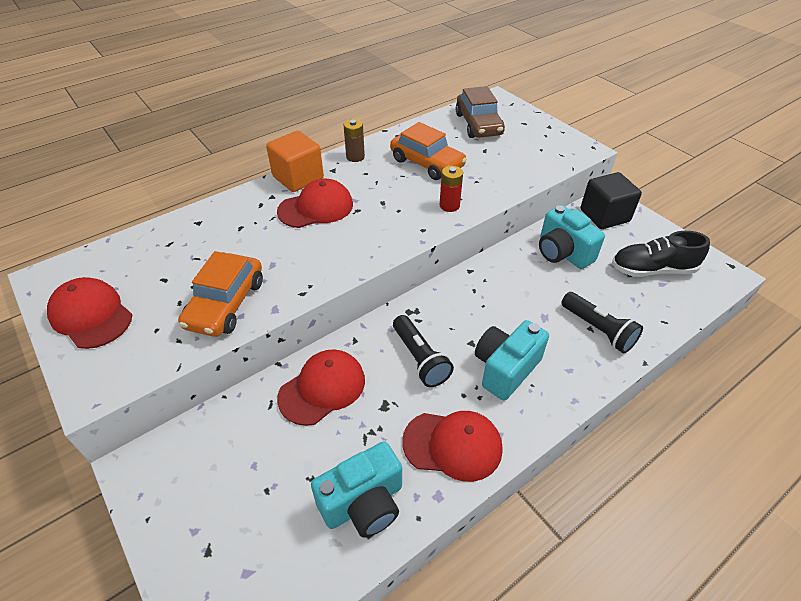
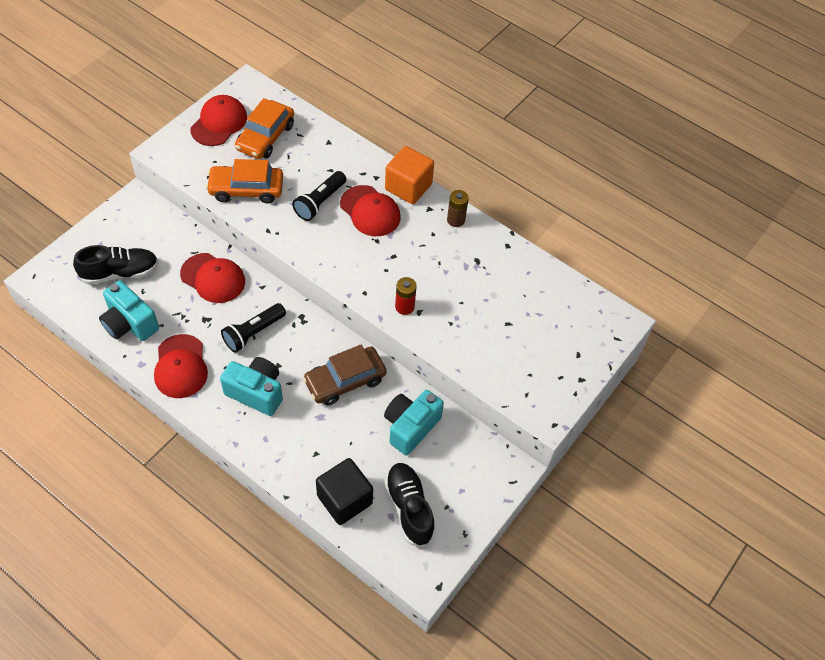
camera: 70 degrees right, 10 degrees up
orange car [390,122,467,180] -> orange car moved to [235,98,294,159]
brown car [456,86,505,138] -> brown car moved to [303,344,387,406]
black flashlight [562,292,643,353] -> black flashlight moved to [292,171,346,221]
black cube [581,172,642,229] -> black cube moved to [316,458,373,525]
none -> black shoe [73,245,159,285]

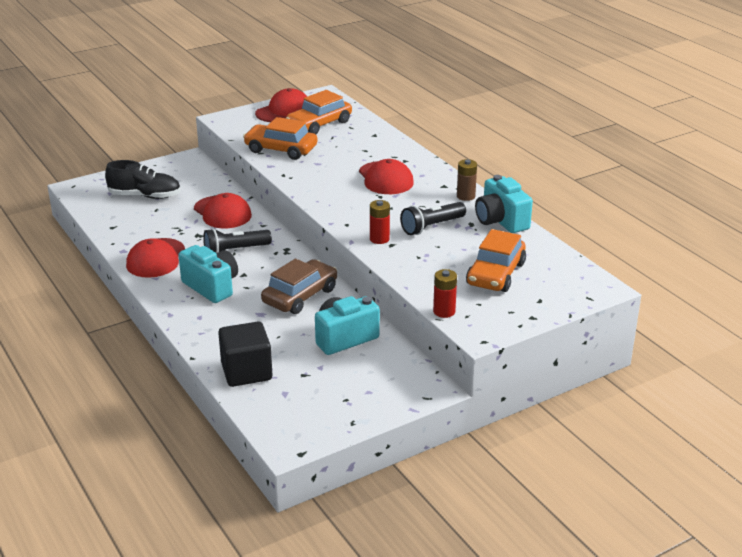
camera: 25 degrees right, 25 degrees down
turquoise camera [99,281,159,341] -> turquoise camera moved to [475,175,533,233]
black flashlight [292,171,346,221] -> black flashlight moved to [400,202,466,235]
brown car [303,344,387,406] -> brown car turned 135 degrees clockwise [261,259,337,314]
orange cube [385,146,434,204] -> none
black shoe [385,463,435,547] -> none
none -> red battery [433,269,457,318]
none -> orange car [466,229,526,292]

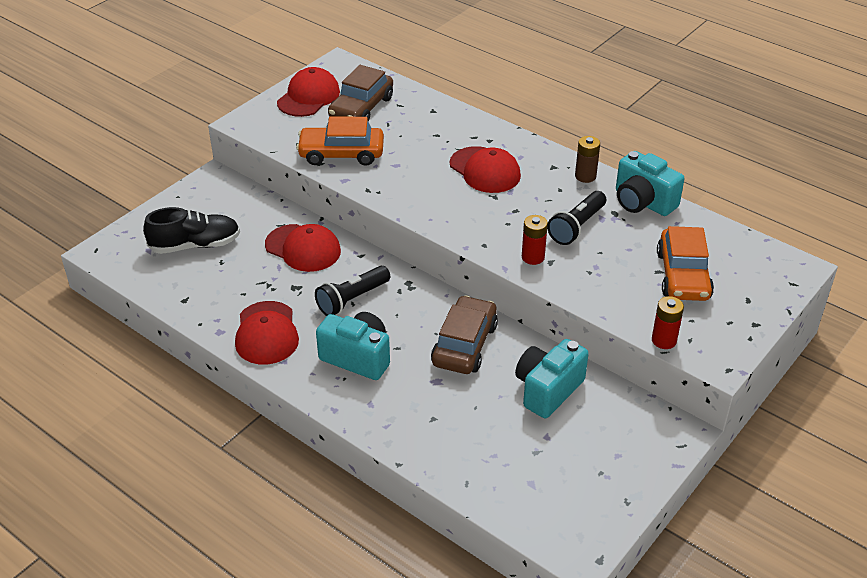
camera: 20 degrees left, 10 degrees up
black cube [218,321,272,387] -> none
orange car [286,90,352,134] -> brown car [328,65,393,122]

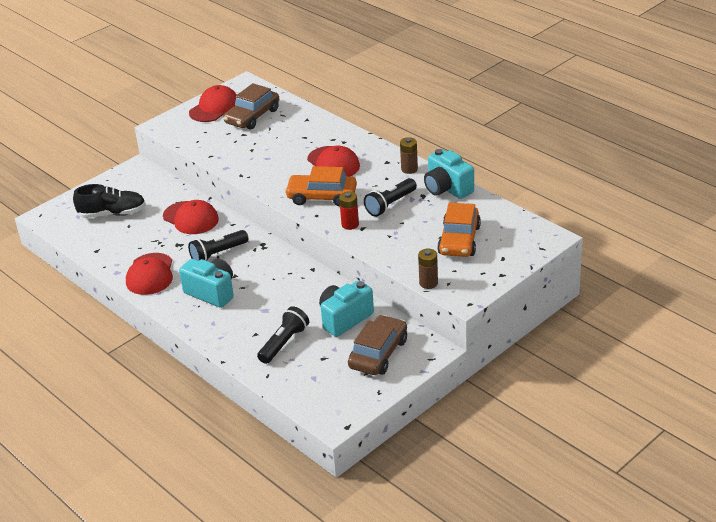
camera: 10 degrees right, 5 degrees down
orange car [296,117,384,166] -> orange car moved to [285,166,357,206]
brown car [431,295,498,374] -> brown car moved to [348,315,407,375]
red battery [652,296,684,349] -> brown battery [418,248,438,289]
none -> black flashlight [257,306,309,364]

